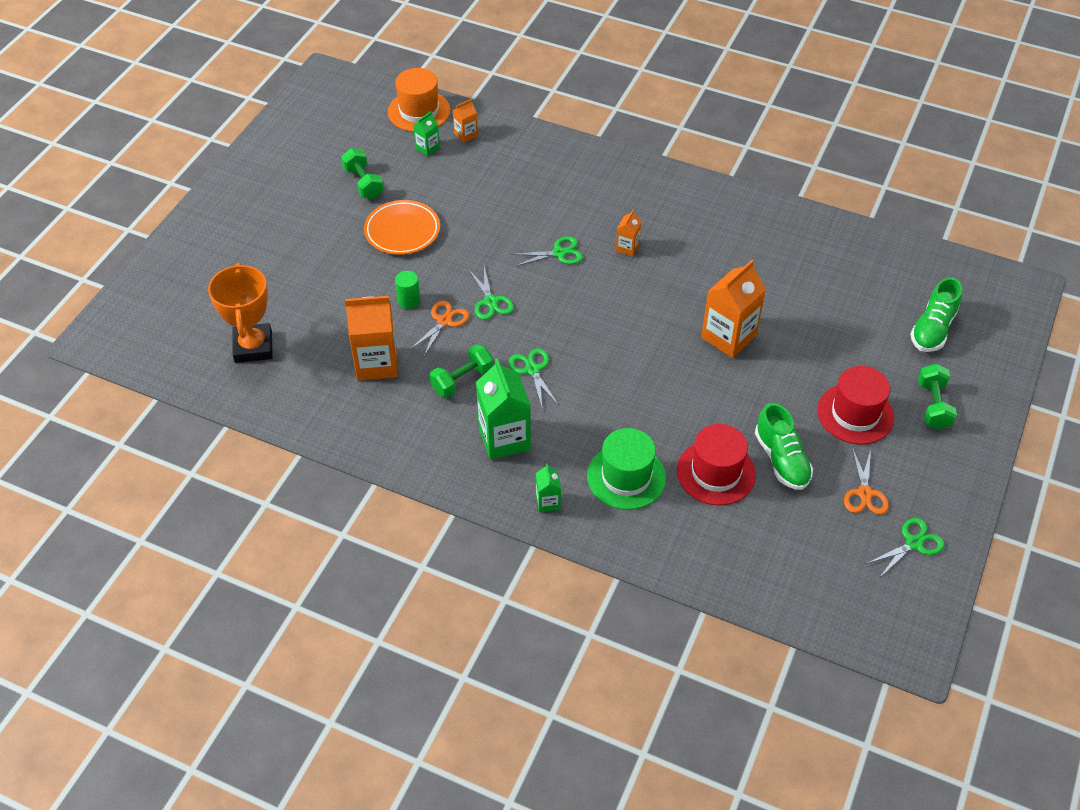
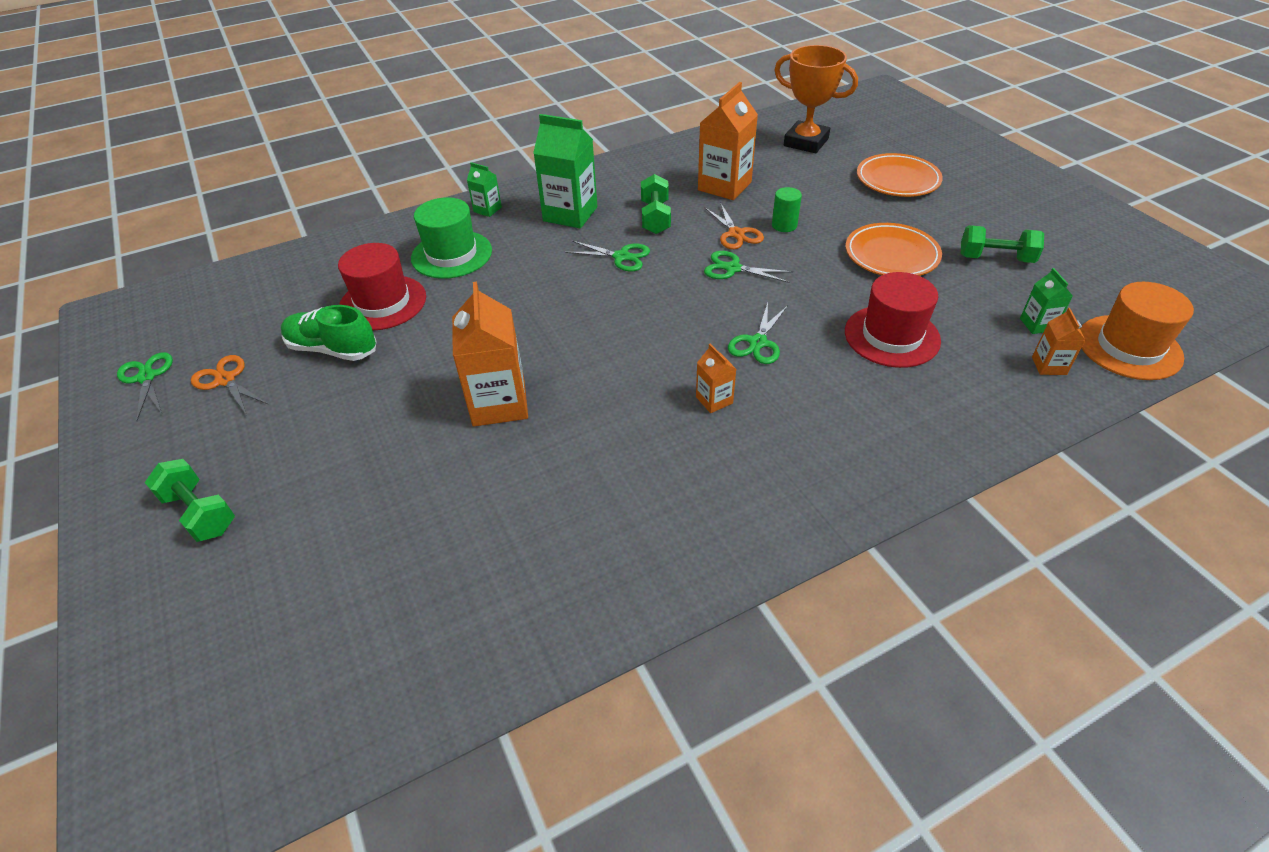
camera: 130 degrees right, 5 degrees down
red hat [817,366,894,445] -> red hat moved to [845,272,941,368]
green scissors [866,518,945,577] -> green scissors turned 150 degrees clockwise [117,352,173,421]
green shoe [910,277,962,352] -> none
none -> orange plate [857,153,943,197]

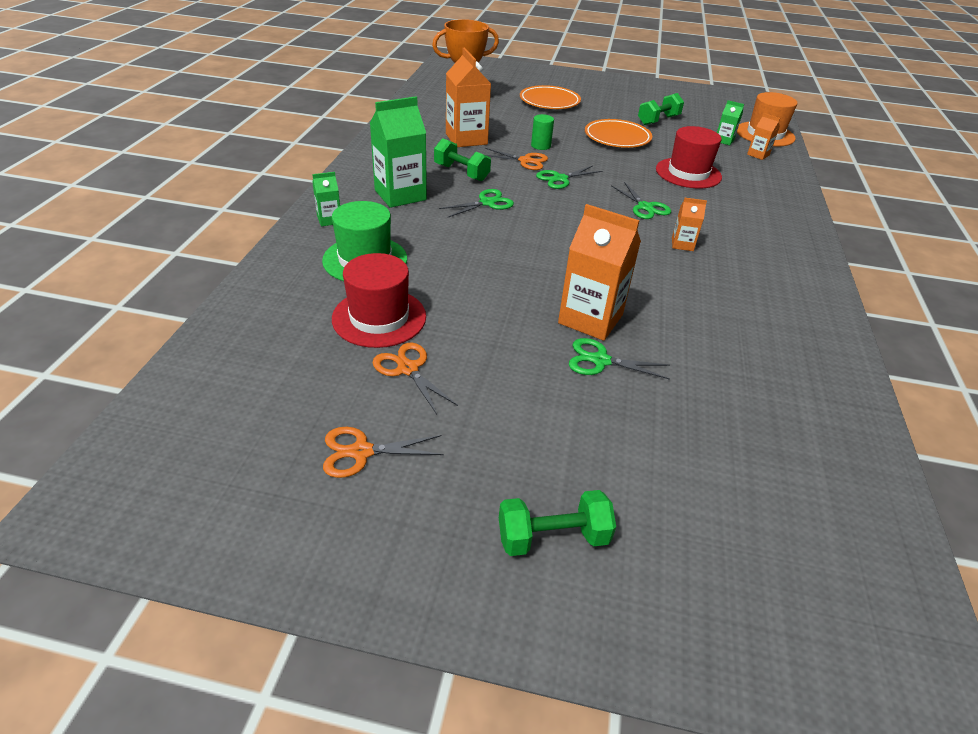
camera: 55 degrees left, 5 degrees down
green scissors [117,352,173,421] -> green scissors moved to [569,338,670,380]
green shoe [281,305,376,361] -> orange scissors [372,343,458,414]

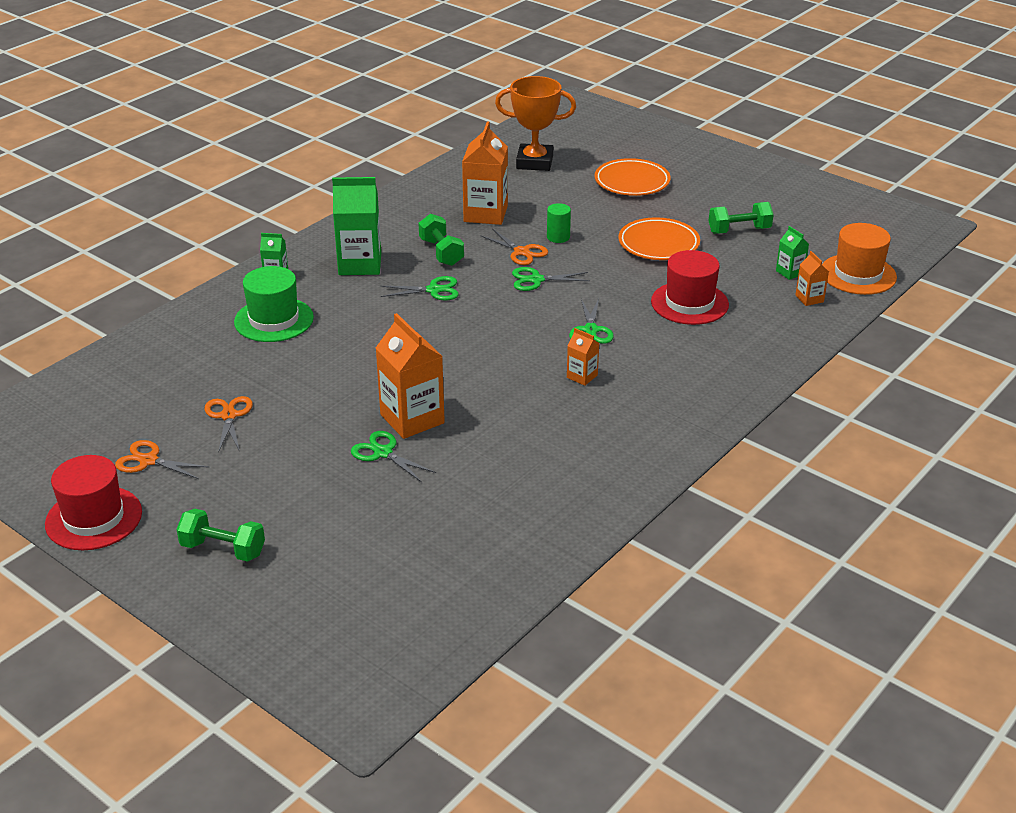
camera: 30 degrees right, 5 degrees down
red hat [332,253,426,348] -> red hat moved to [45,455,142,550]

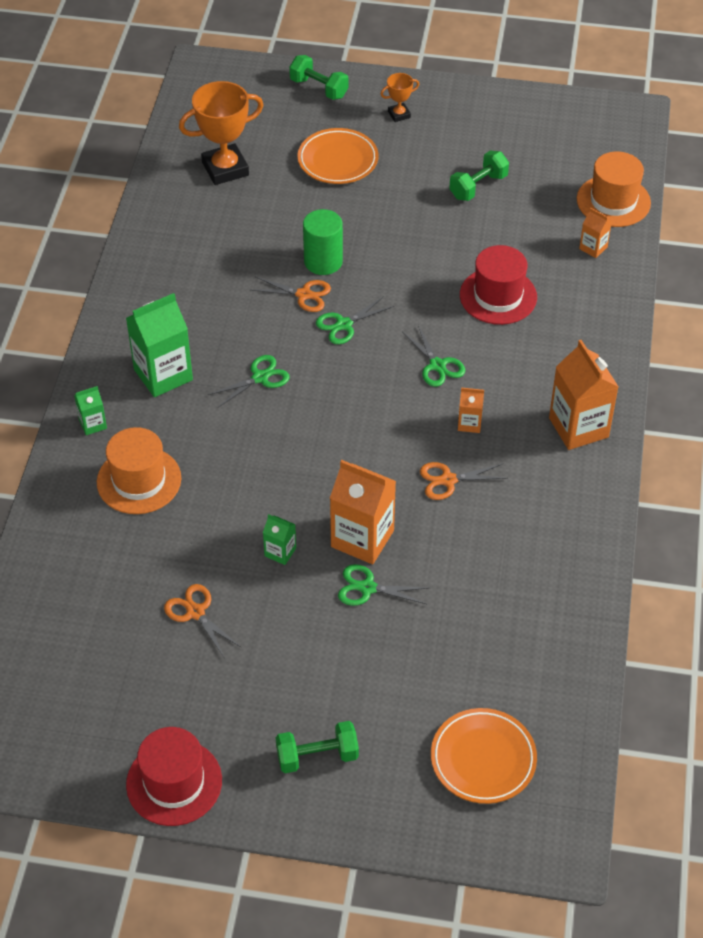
camera: 30 degrees left, 15 degrees up
orange scissors [115,440,209,479] -> orange scissors moved to [420,462,508,500]
green hat [234,266,314,342] -> orange hat [97,427,181,514]
green dumbbell [419,214,464,266] -> green dumbbell moved to [289,55,349,100]
orange carton [462,121,508,225] -> orange carton moved to [549,340,619,450]
green cylinder [547,203,571,243] -> green cylinder [303,209,343,275], size x1.58
orange plate [618,217,700,260] -> orange plate moved to [431,708,537,804]
green carton [776,226,809,280] -> green carton moved to [263,514,296,565]
none -> orange trophy [380,73,419,122]

